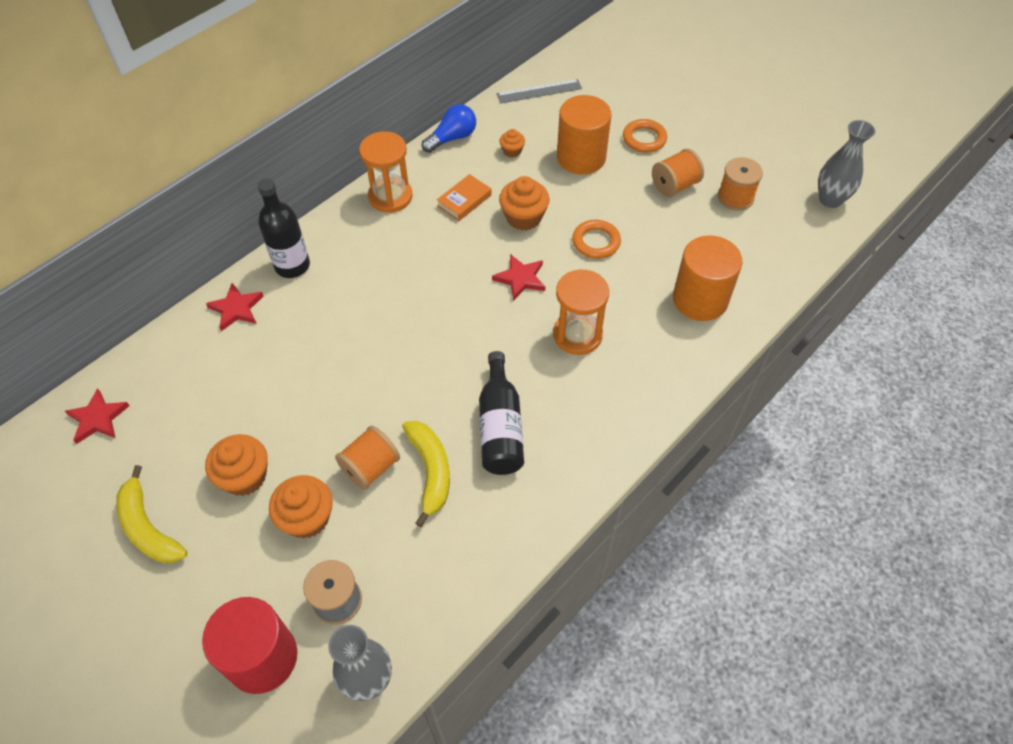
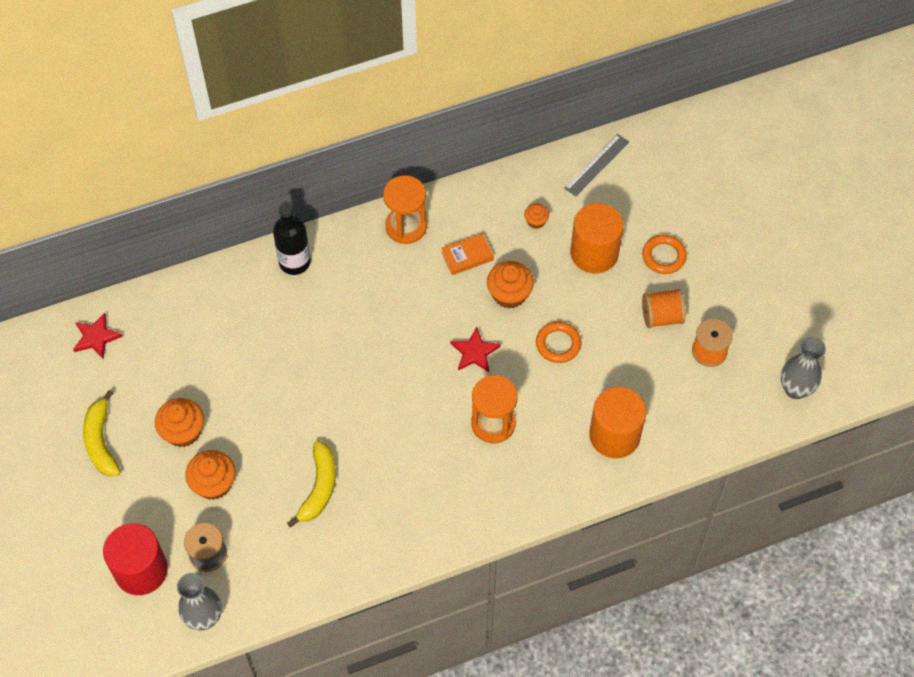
camera: 25 degrees right, 5 degrees up
red star [206,283,263,331] -> none
orange spool [335,426,400,490] -> none
blue light bulb [422,104,476,153] -> none
black bottle [479,351,524,475] -> none
grey ruler [497,79,582,104] -> grey ruler turned 60 degrees counterclockwise [564,134,629,197]

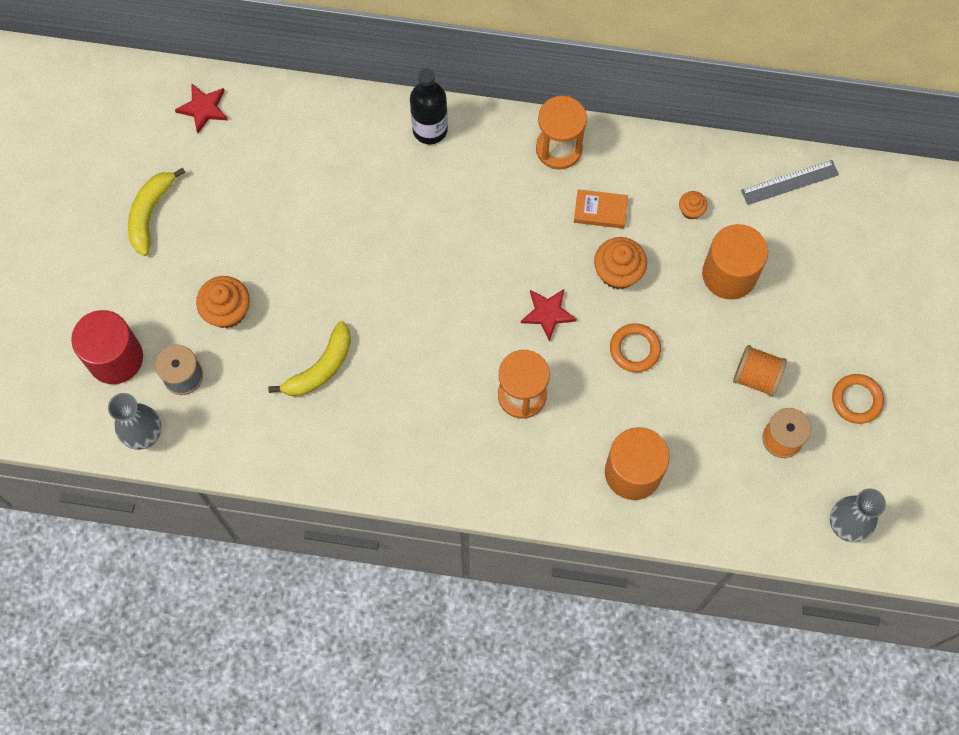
camera: 30 degrees right, 10 degrees up
orange cupcake [155,398,204,447] -> none
orange ring [642,235,687,274] -> orange ring moved to [832,374,884,424]

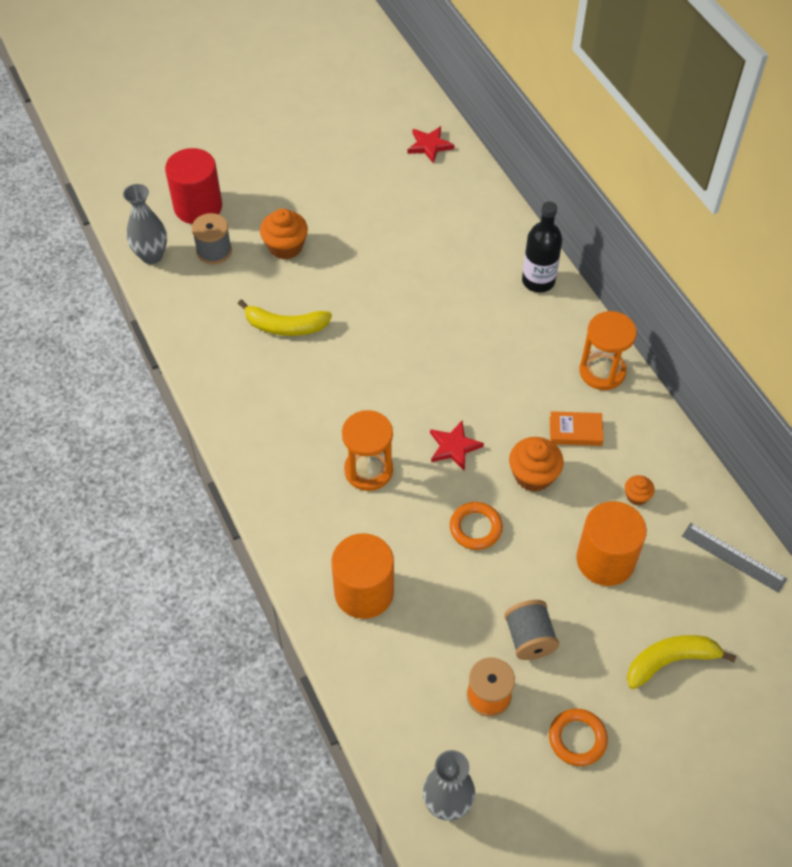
camera: 55 degrees right, 15 degrees down
yellow banana [128,168,186,256] -> yellow banana moved to [627,635,736,689]
orange book [574,189,628,229] -> orange book turned 60 degrees counterclockwise [550,411,604,446]
orange spool [733,345,787,397] -> grey spool [504,600,559,660]

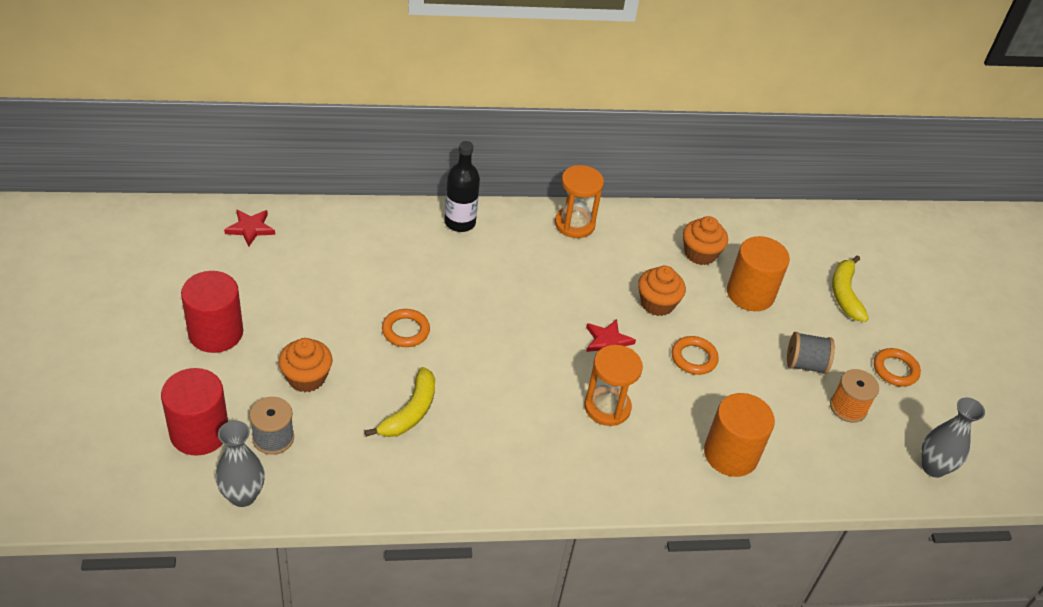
camera: 75 degrees left, 10 degrees down
orange book [550,411,604,446] -> none
orange cupcake [625,475,655,506] -> orange cupcake [683,216,728,265], size x1.83
grey ruler [682,523,787,593] -> none
none -> red cylinder [181,271,243,353]
none -> orange ring [382,309,430,347]

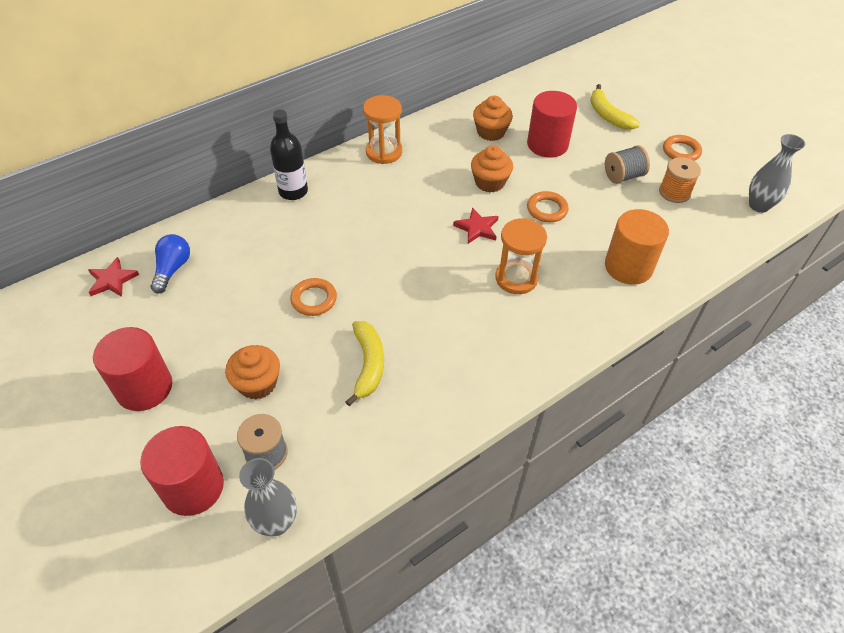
camera: 25 degrees left, 5 degrees up
orange cylinder [727,236,790,311] -> red cylinder [527,91,577,157]
none -> blue light bulb [150,234,190,294]

